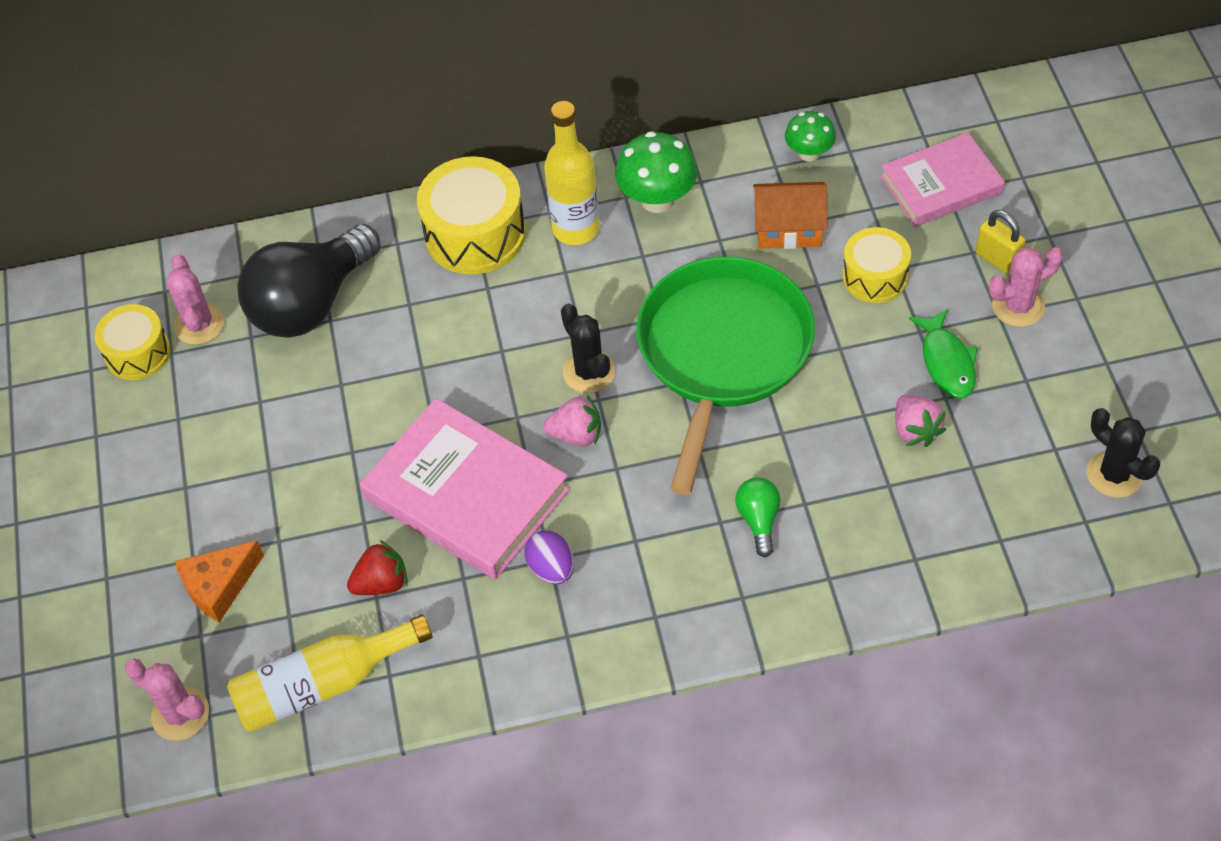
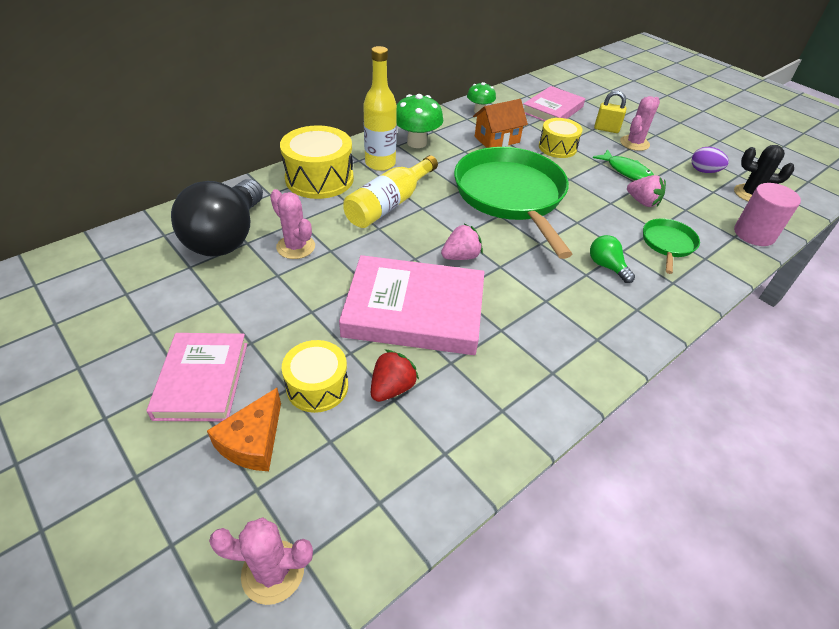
camera: 35 degrees left, 10 degrees down
yellow drum [95,304,171,380] -> yellow drum moved to [281,340,348,413]
pink cactus [167,254,224,345] -> pink cactus moved to [270,189,315,259]
yellow bottle [227,614,432,732] -> yellow bottle moved to [343,155,438,228]
purple egg [525,531,574,584] -> purple egg moved to [691,147,729,173]
black cactus [561,304,615,393] -> none
none -> pink book [146,333,247,421]
none -> green pan [643,219,700,274]
none -> pink cylinder [734,183,801,246]

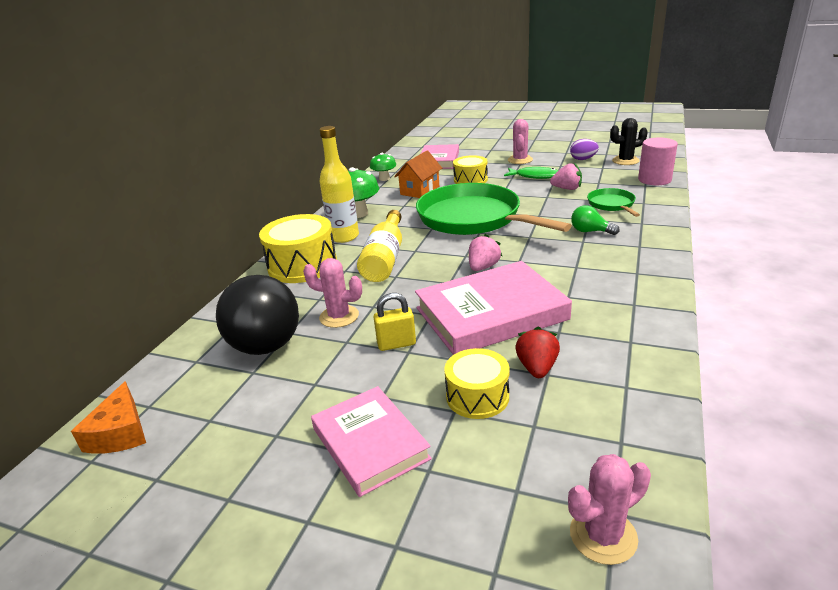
camera: 25 degrees left, 15 degrees down
orange cheese [207,388,281,471] -> orange cheese moved to [71,381,146,454]
yellow padlock [594,91,626,133] -> yellow padlock moved to [373,293,416,351]

